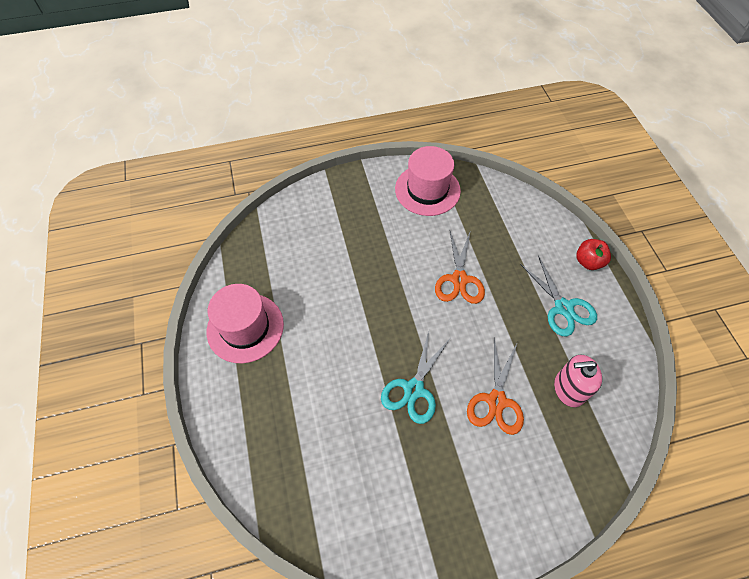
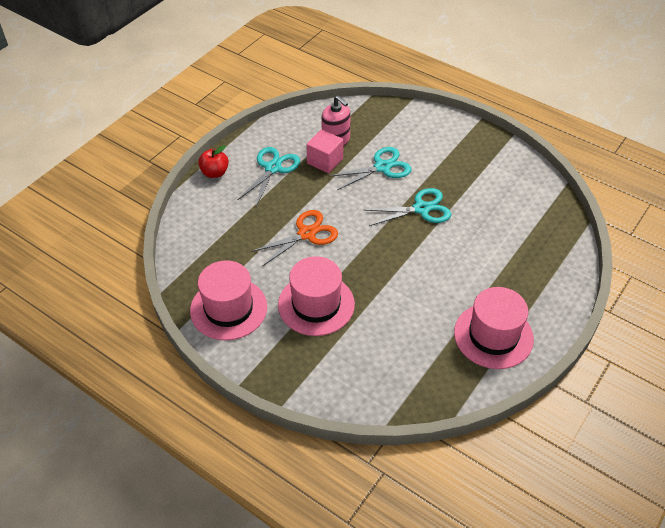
camera: 130 degrees left, 10 degrees down
orange scissors [467,338,524,435] -> turquoise scissors [329,147,411,190]
none -> pink hat [278,256,355,336]
none -> pink cube [306,129,344,173]

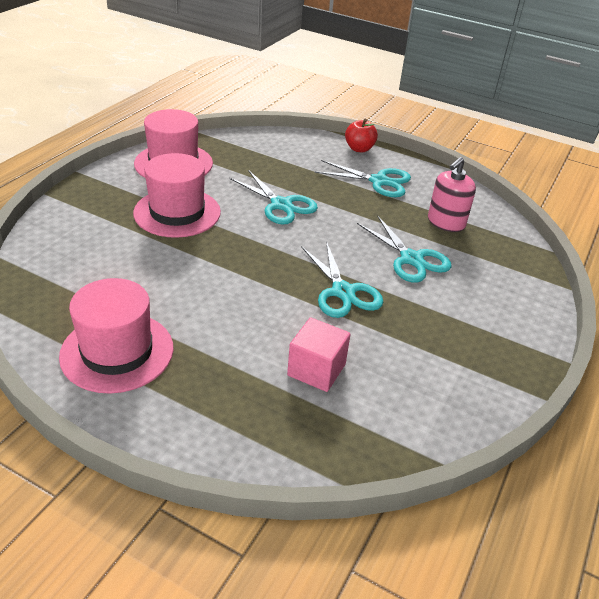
camera: 80 degrees right, 10 degrees down
orange scissors [251,210,338,266] -> turquoise scissors [230,170,318,225]
pink cube [306,129,344,173] -> pink cube moved to [287,317,351,392]

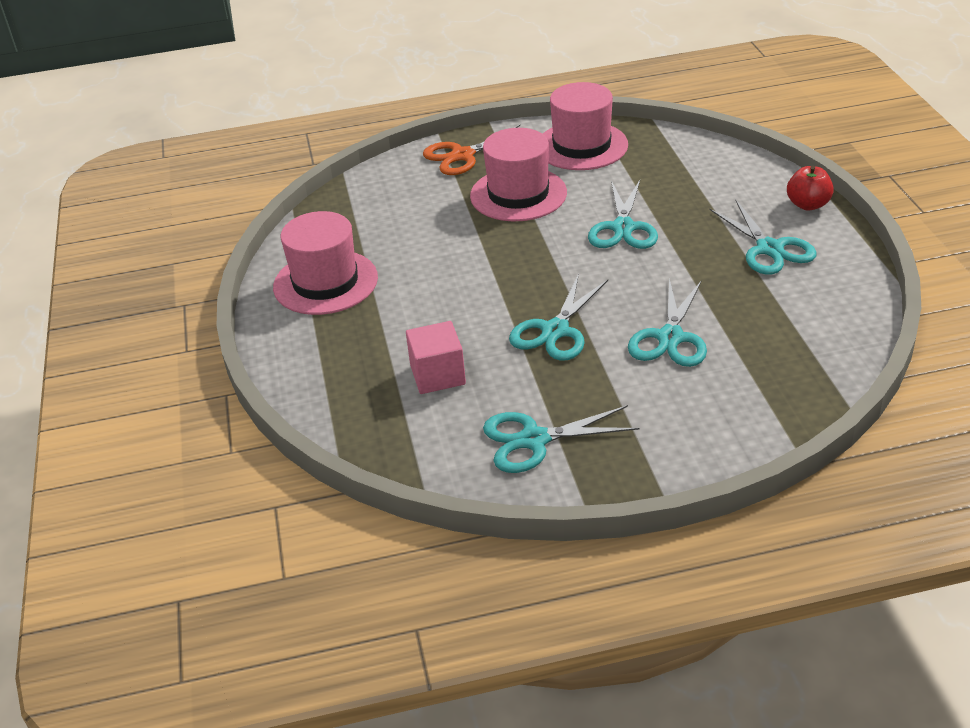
camera: 55 degrees right, 0 degrees up
pink soap dispenser [428,157,476,232] -> none
none -> orange scissors [423,125,520,175]
none -> turquoise scissors [483,405,639,473]

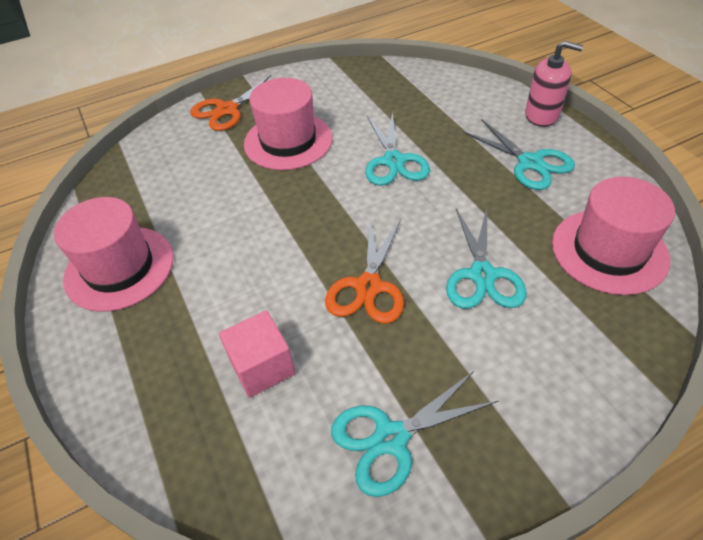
camera: 15 degrees left, 10 degrees up
turquoise scissors [509,274,608,361] -> orange scissors [325,216,404,324]
pink hat [543,82,628,170] -> pink hat moved to [552,177,675,295]
red apple [787,166,834,211] -> pink soap dispenser [525,41,583,127]

